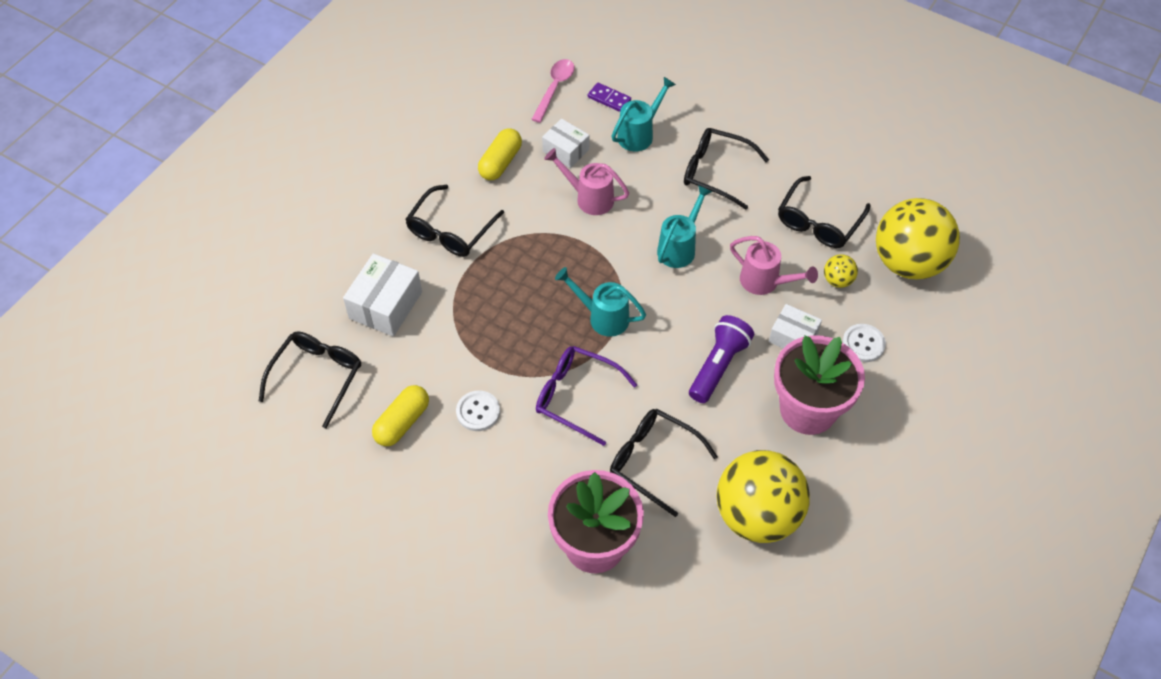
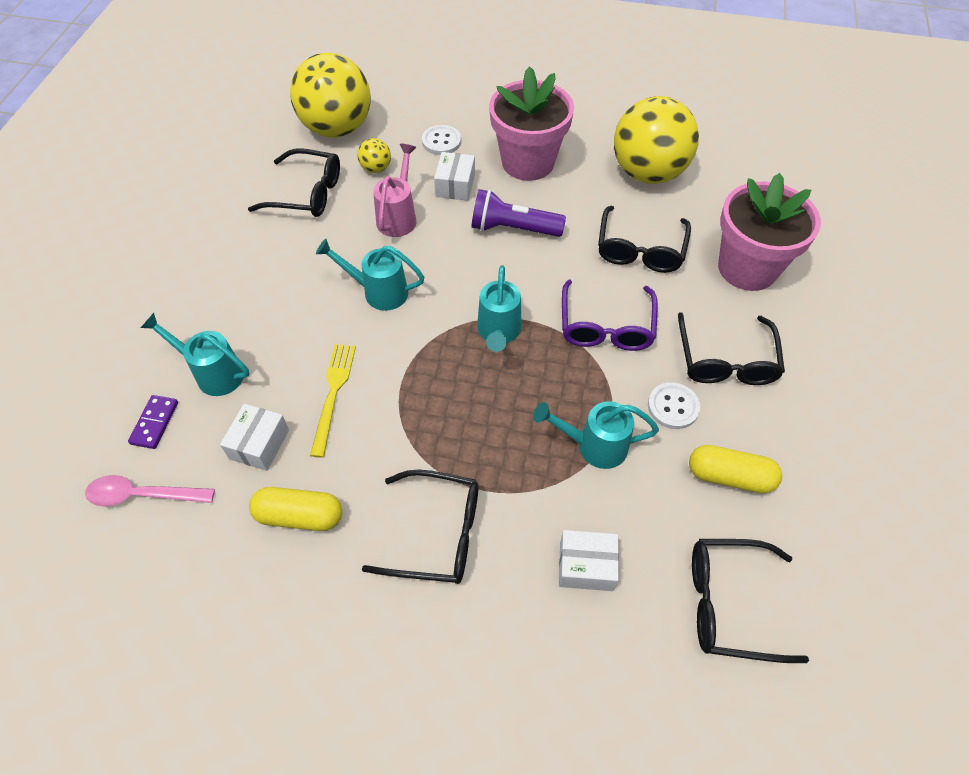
camera: 110 degrees left, 0 degrees up
white box [343,253,422,336] -> white box [559,530,619,591], size x0.65
pink watering can [544,148,629,215] -> yellow fork [310,344,356,458]
black glasses [684,128,769,209] -> black glasses moved to [678,312,785,385]
none -> turquoise watering can [533,401,659,469]

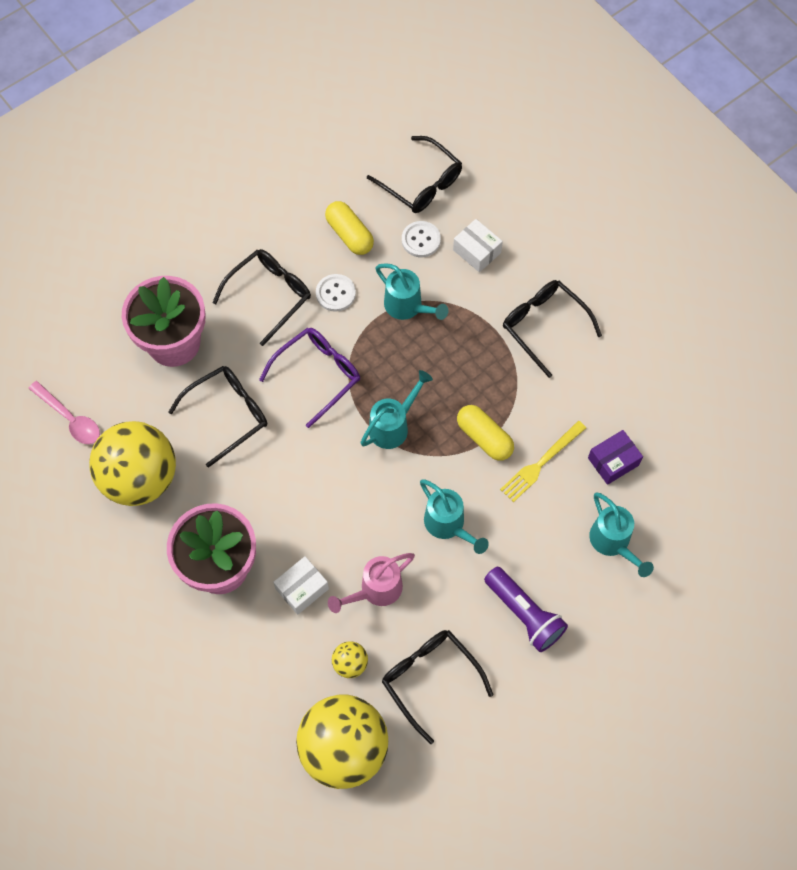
camera: 140 degrees left, 10 degrees up
pink spoon [85,475,215,506] -> pink spoon moved to [28,381,100,444]
purple domino [128,395,178,449] -> none
white box [220,404,289,471] -> purple box [588,430,643,485]
yellow capsule [249,487,342,531] -> yellow capsule moved to [457,405,514,461]
white button [422,125,461,155] -> white button moved to [402,221,441,257]
purple flashlight [471,189,566,237] -> purple flashlight moved to [484,567,568,652]

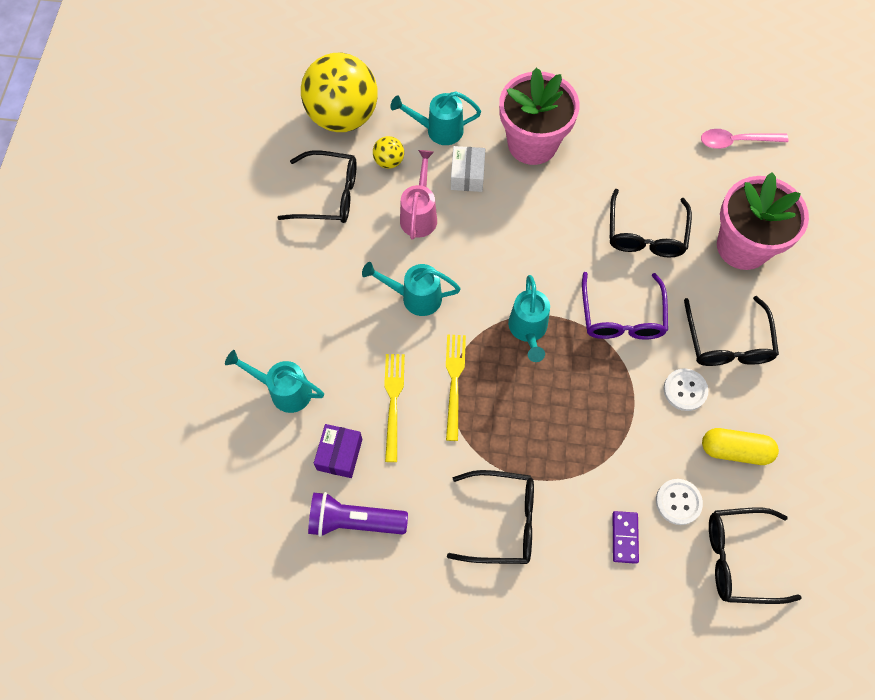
camera: 135 degrees right, 0 degrees up
yellow ball [89,421,176,506] -> none
turquoise watering can [375,263,448,320] -> turquoise watering can moved to [390,91,481,145]
white box [453,219,503,272] -> purple domino [613,511,639,564]
yellow capsule [457,405,514,461] -> yellow fork [446,334,466,441]
purple flashlight [484,567,568,652] -> purple flashlight moved to [308,492,408,537]

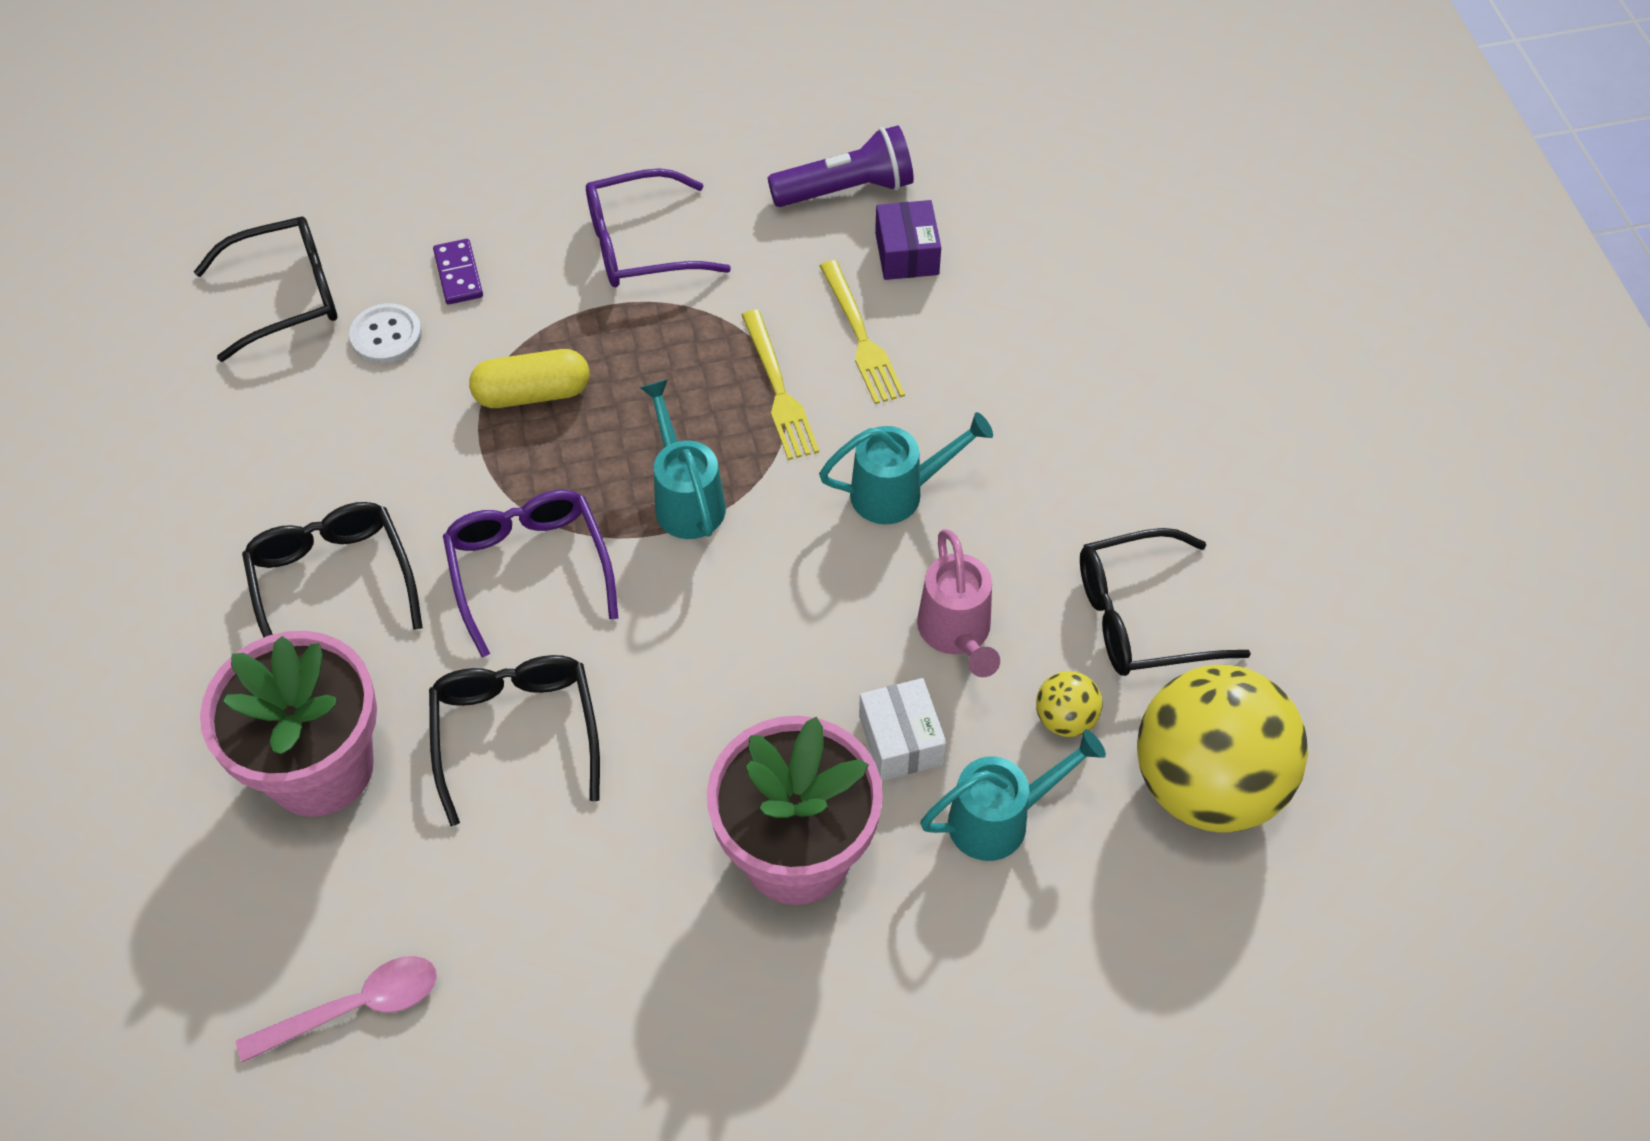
camera: 160 degrees right, 10 degrees down
turquoise watering can [225,350,324,413] -> none
black glasses [447,470,534,564] -> purple glasses [586,168,731,287]
white button [664,369,708,411] -> none
yellow capsule [702,428,779,465] -> yellow capsule moved to [469,349,590,408]

